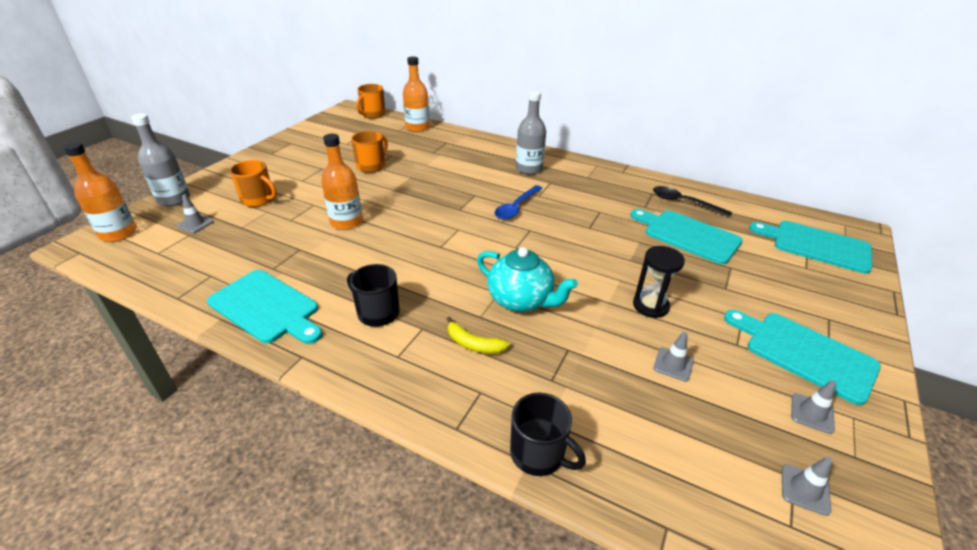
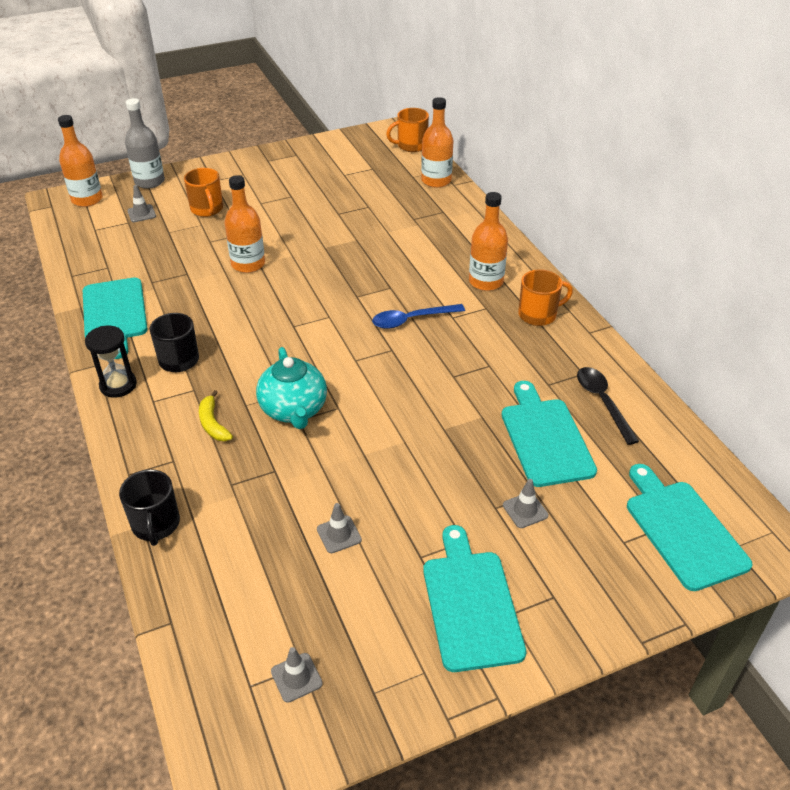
camera: 40 degrees right, 5 degrees up
orange mug [351,131,388,173] -> orange mug moved to [518,269,573,326]
grey bottle [516,91,546,175] -> orange bottle [469,192,508,291]
black hourglass [633,246,685,318] -> black hourglass moved to [85,326,137,398]
grey traffic cone [791,380,836,434] -> grey traffic cone moved to [503,479,548,528]

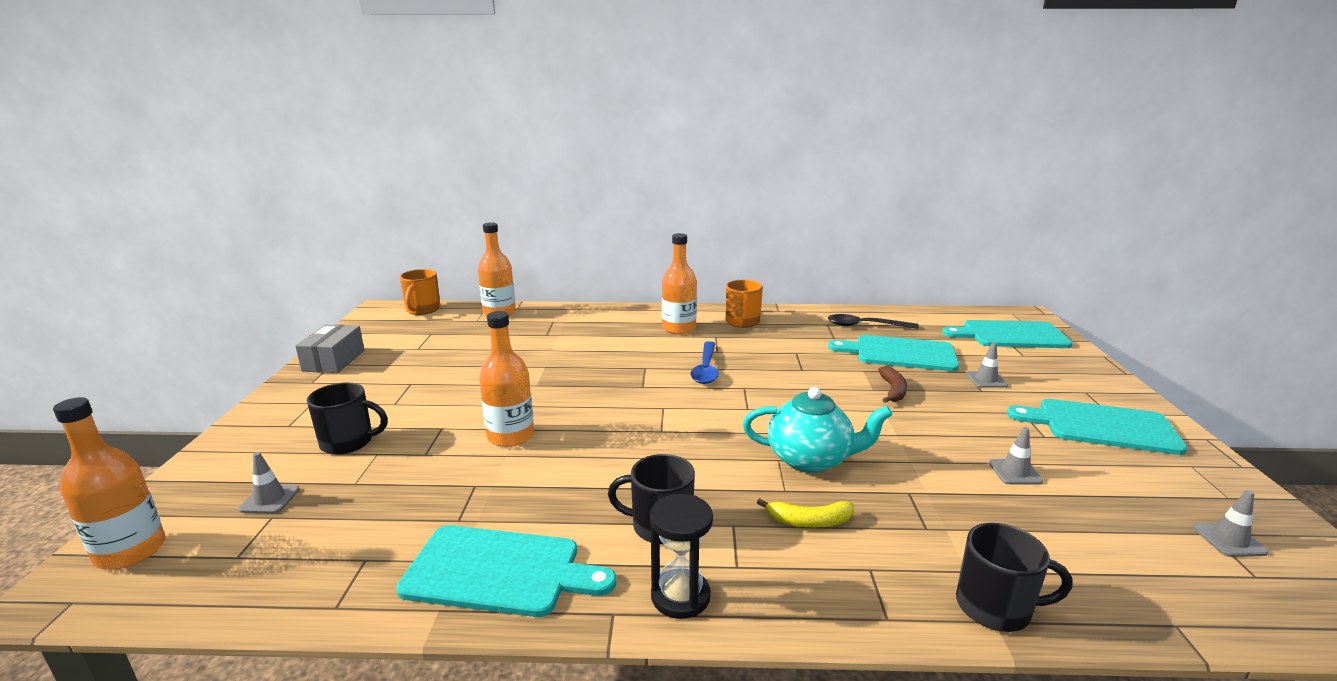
camera: 65 degrees left, 20 degrees down
grey bottle [125,98,165,189] -> none
orange mug [184,168,223,217] -> black mug [307,382,388,455]
none -> grey box [295,325,364,373]
none -> brown banana [878,366,907,403]

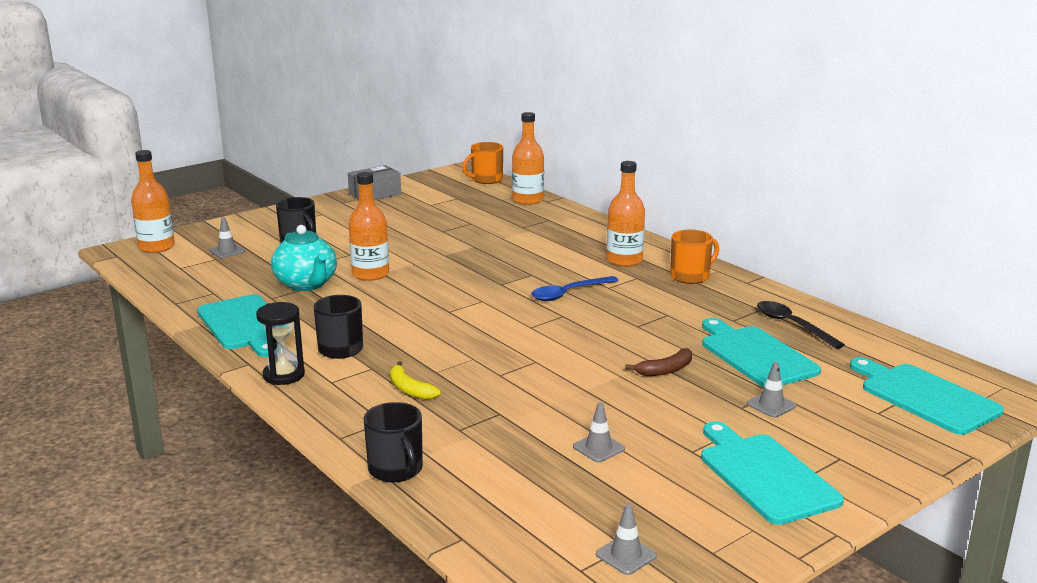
camera: 50 degrees right, 0 degrees up
turquoise teapot [743,387,892,473] -> turquoise teapot moved to [271,225,337,291]

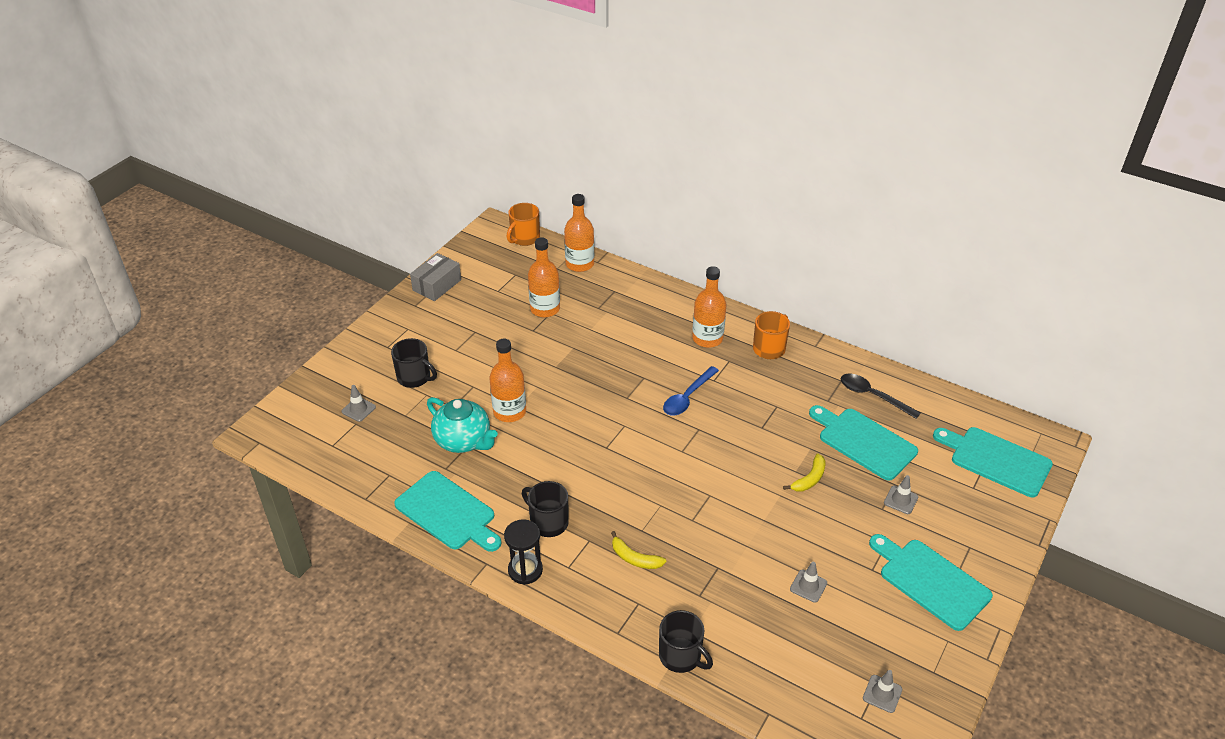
camera: 20 degrees left, 20 degrees up
orange bottle [131,150,175,253] -> orange bottle moved to [528,237,560,318]
brown banana [625,348,692,376] -> yellow banana [783,454,826,492]

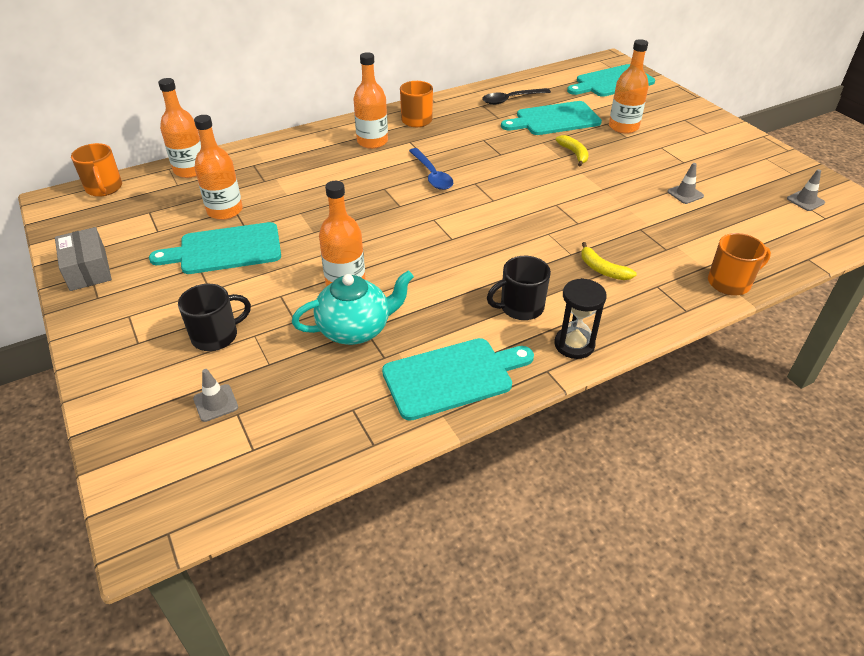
camera: 60 degrees left, 0 degrees up
yellow banana [611,531,666,569] -> yellow banana turned 75 degrees clockwise [581,242,637,280]
black mug [659,610,713,673] -> orange mug [708,233,771,295]
turquoise cutting board [869,534,993,631] -> turquoise cutting board moved to [149,222,281,274]
grey traffic cone [884,475,918,514] -> orange bottle [609,39,649,134]

